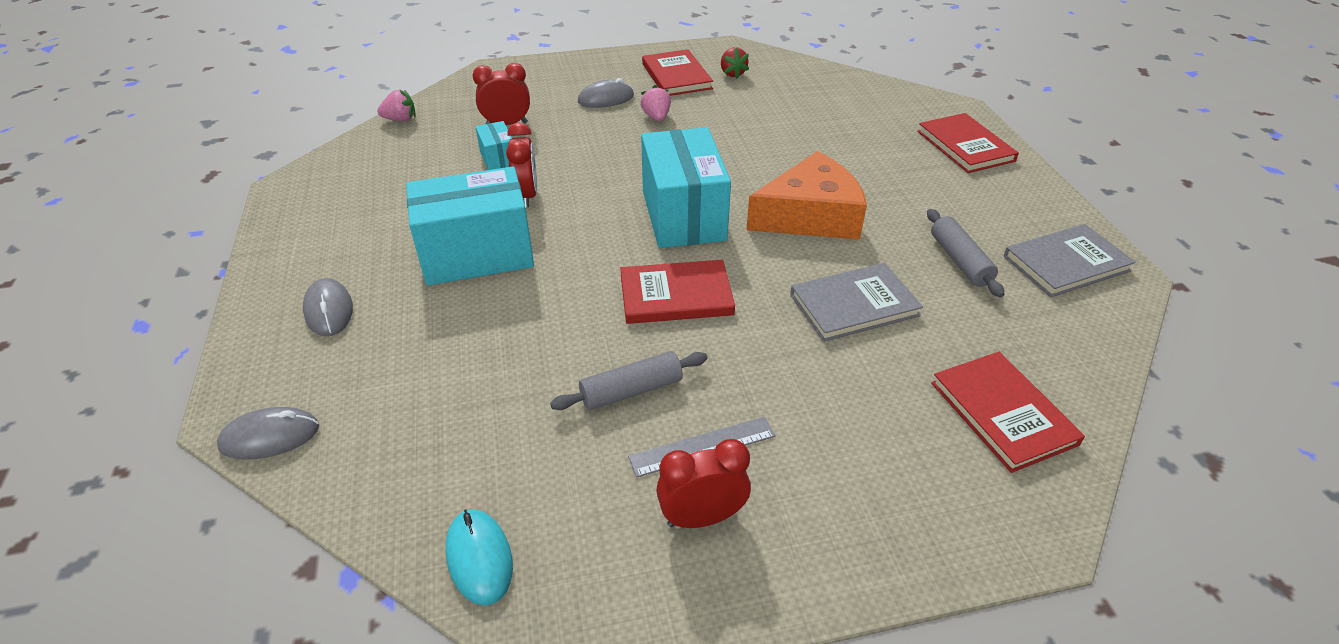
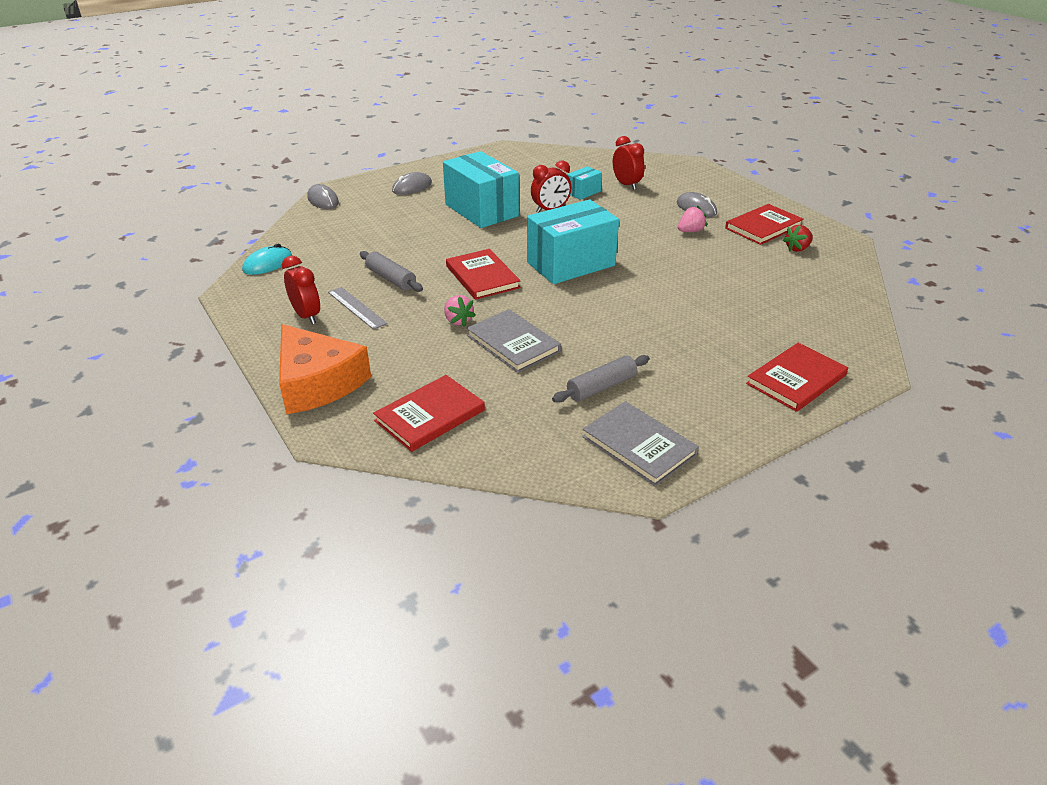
camera: 70 degrees right, 5 degrees down
pink strawberry [377,89,416,121] -> pink strawberry moved to [444,295,476,327]
orange cheese [746,151,867,240] -> orange cheese moved to [279,324,371,414]

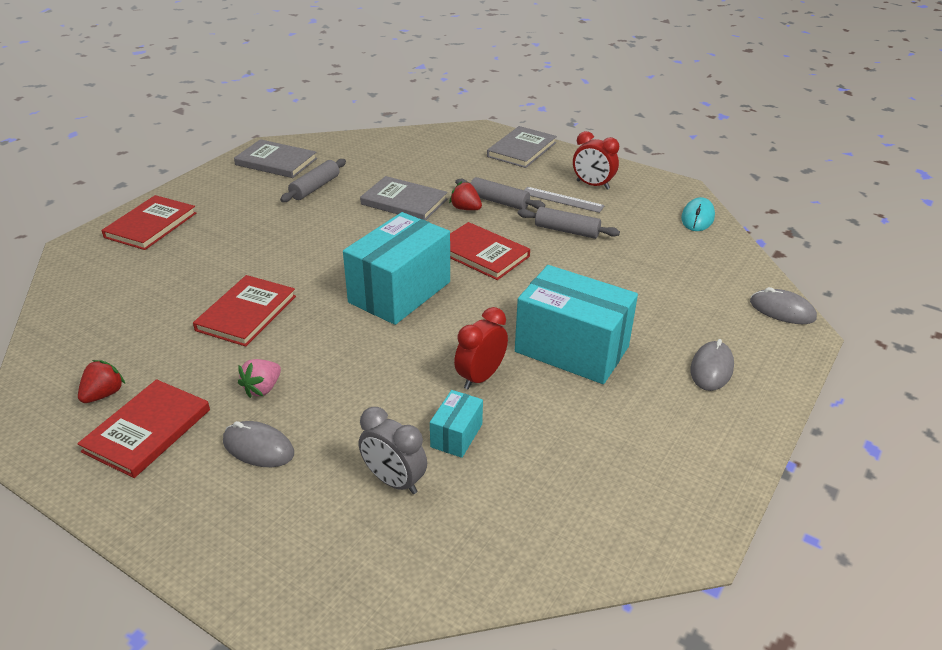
camera: 155 degrees right, 0 degrees up
orange cheese [279,324,371,414] -> grey book [487,126,557,168]
red book [373,375,485,452] -> red book moved to [193,275,296,347]
pink strawberry [444,295,476,327] -> red strawberry [449,181,482,210]
red clock [613,136,645,190] -> grey clock [359,407,427,494]
none -> grey rolling pin [455,177,545,209]

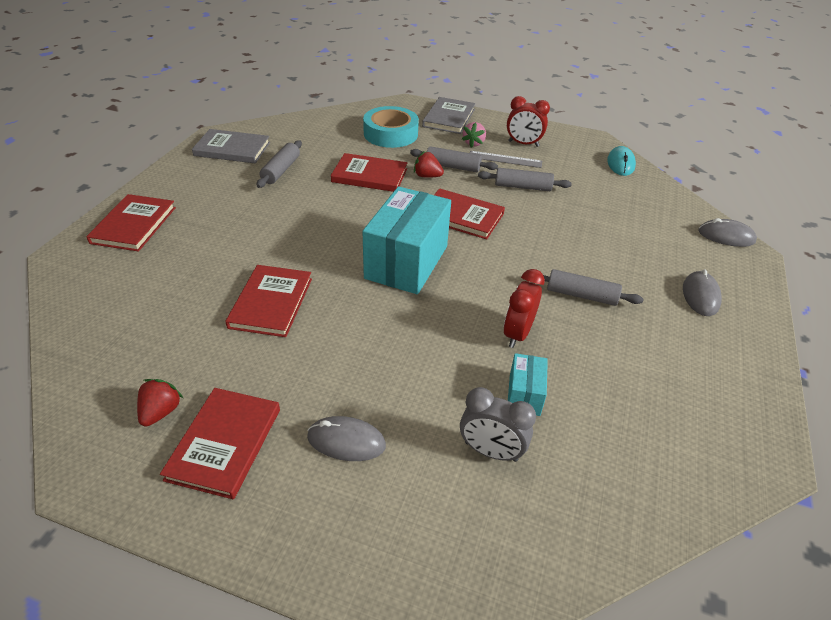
camera: 15 degrees left, 5 degrees up
pink strawberry [238,359,281,398] -> pink strawberry moved to [462,122,486,148]
grey book [360,176,448,220] -> red book [331,153,407,192]
turquoise box [515,265,638,384] -> grey rolling pin [543,269,644,306]
none -> turquoise tape [363,106,419,148]

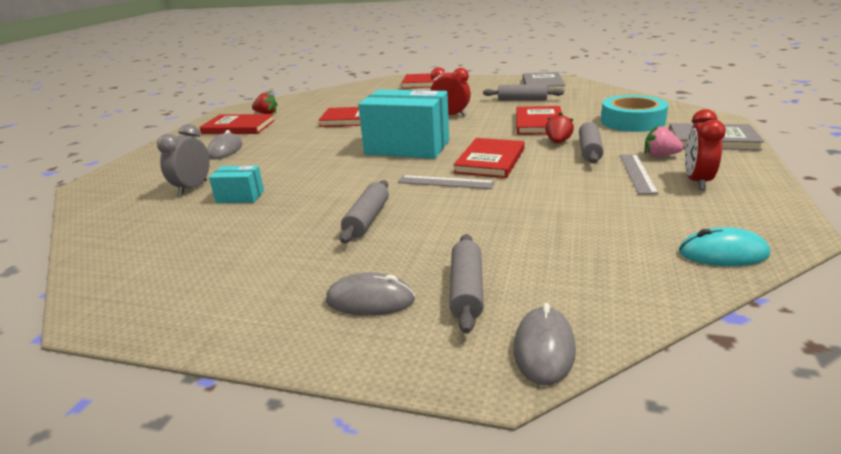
camera: 90 degrees right, 15 degrees down
grey rolling pin [478,168,572,191] -> grey rolling pin moved to [449,234,484,334]
red clock [504,269,545,348] -> red clock moved to [430,67,471,117]
none -> grey ruler [398,175,495,189]

